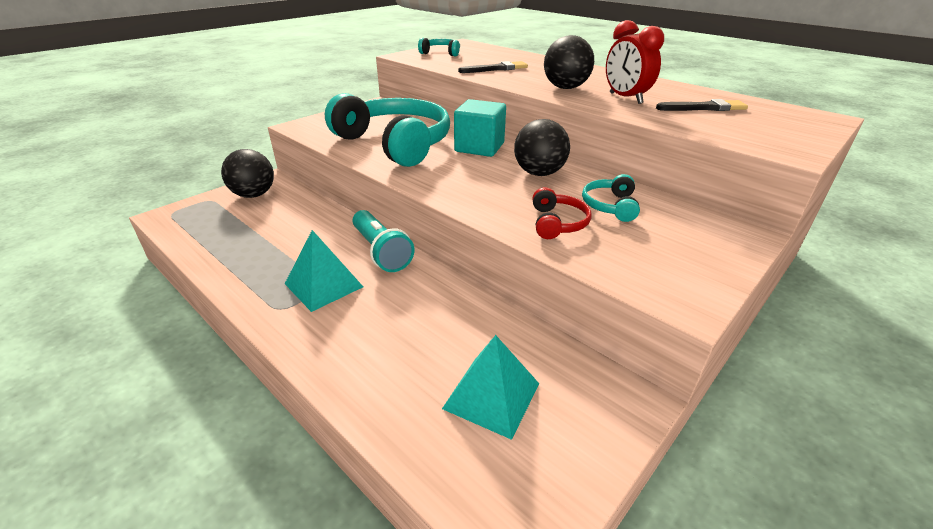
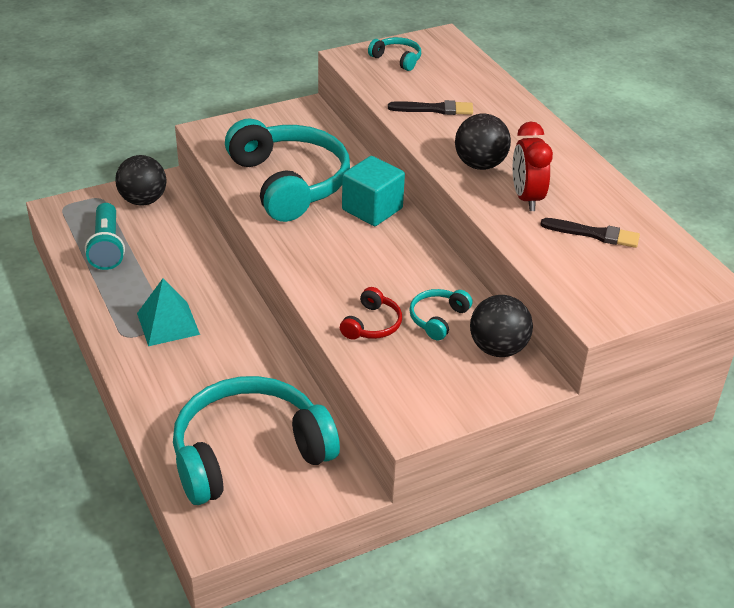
camera: 20 degrees right, 5 degrees up
turquoise flashlight [353,210,414,272] -> turquoise flashlight moved to [85,203,125,270]
turquoise pyramid [442,335,539,440] -> turquoise headphones [173,376,340,505]
black ball [514,119,570,176] -> black ball moved to [470,295,533,357]

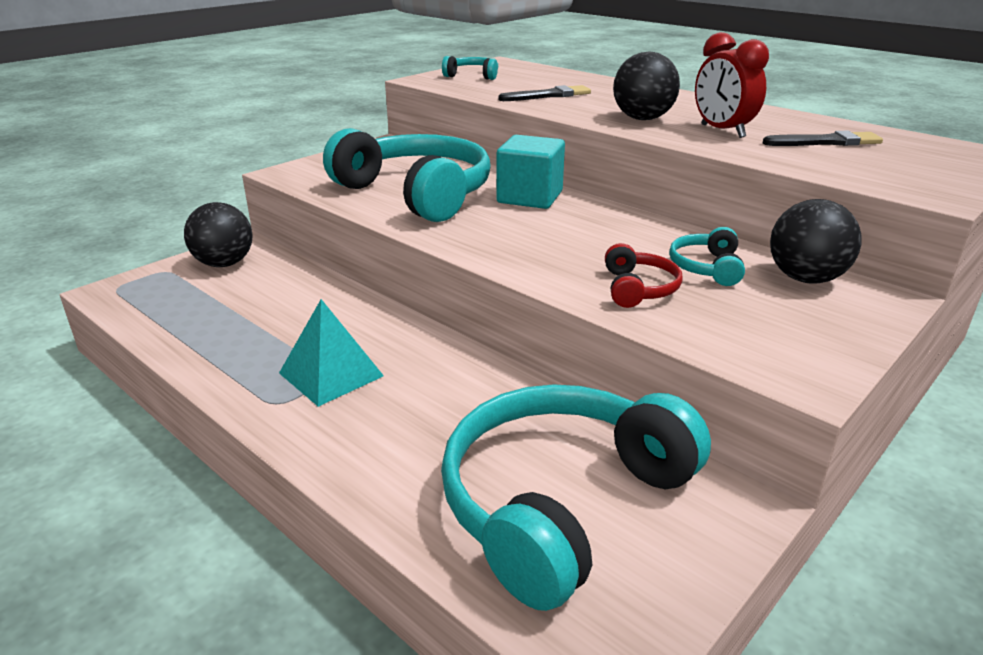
camera: 20 degrees left, 10 degrees down
turquoise flashlight [85,203,125,270] -> none

